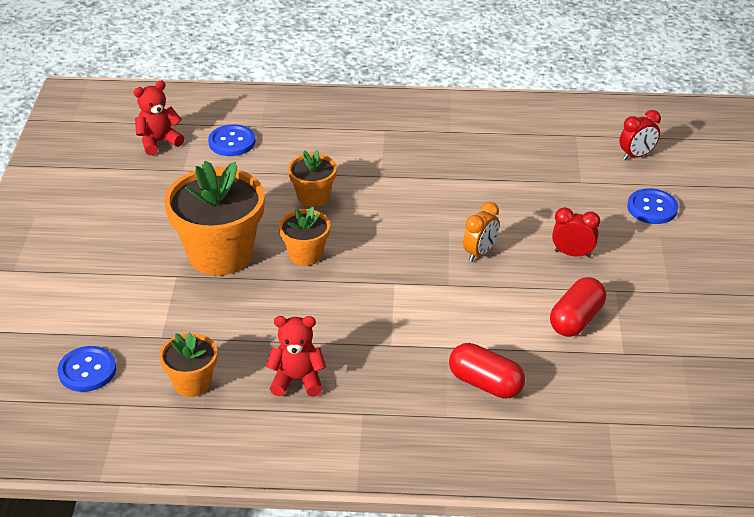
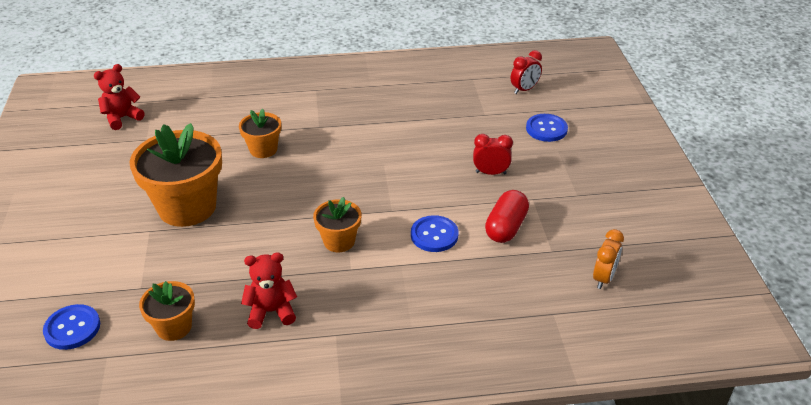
camera: 10 degrees left, 0 degrees up
blue button [208,124,255,156] -> blue button moved to [411,215,458,252]
orange flower pot [279,207,330,266] -> orange flower pot moved to [313,197,361,252]
red capsule [449,343,525,399] -> none
orange clock [463,202,499,262] -> orange clock moved to [593,229,624,289]

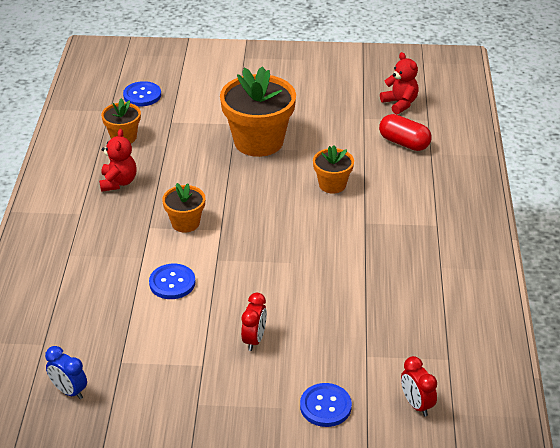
camera: 100 degrees right, 0 degrees up
red capsule [485,190,529,243] -> red capsule moved to [379,114,432,151]
orange clock [593,229,624,289] -> blue clock [45,346,87,399]

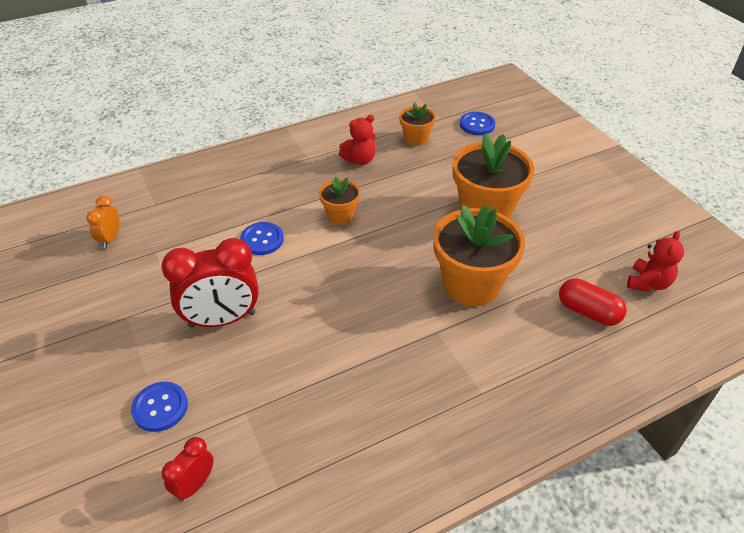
camera: 60 degrees right, 5 degrees up
blue clock [45,346,87,399] -> orange clock [86,196,119,248]
red clock [241,293,267,351] -> red clock [161,238,259,328], size x1.97
orange flower pot [313,145,354,194] -> orange flower pot [433,204,525,306], size x1.91
red capsule [379,114,432,151] -> red capsule turned 60 degrees counterclockwise [559,278,627,326]

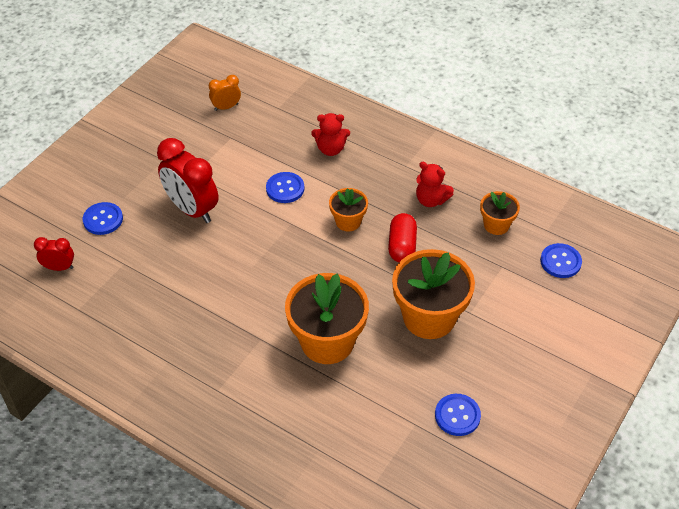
camera: 60 degrees right, 5 degrees up
red capsule [559,278,627,326] -> red capsule moved to [388,213,417,262]
red teddy bear [627,231,684,292] -> red teddy bear moved to [311,113,350,156]
none -> blue button [435,394,481,436]

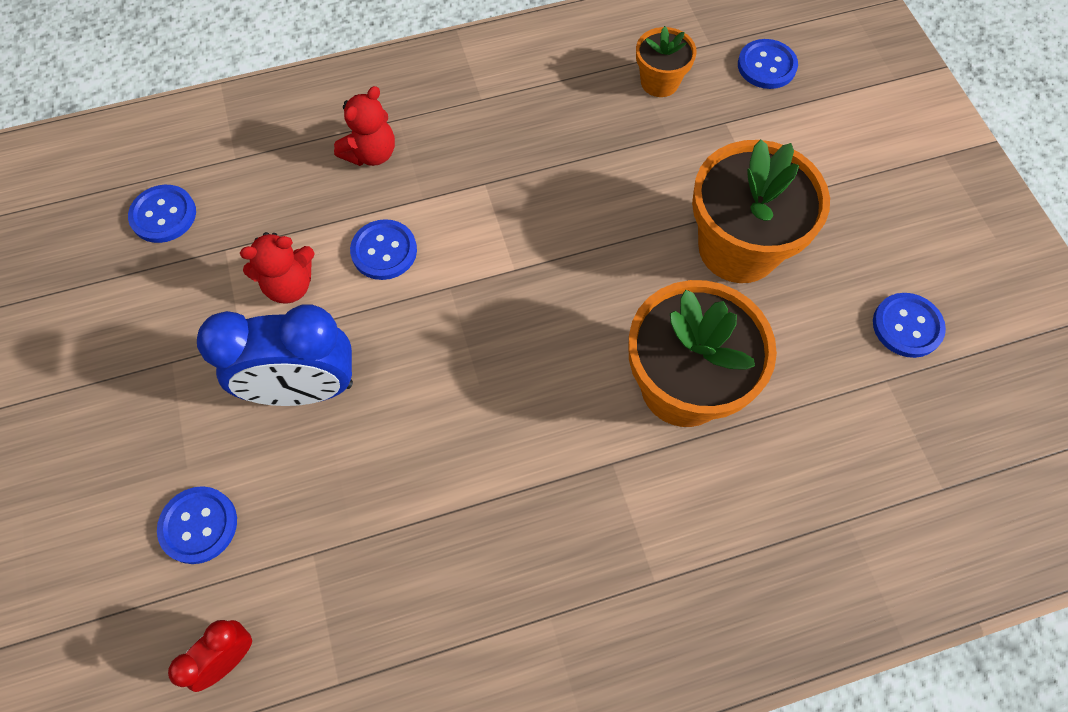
camera: 50 degrees left, 15 degrees up
red clock [157,138,219,223] -> blue clock [197,304,353,406]
orange clock [209,75,241,111] -> blue button [128,185,196,243]
orange flower pot [329,188,368,231] -> none
red capsule [388,213,417,262] -> none
red teddy bear [416,162,454,207] -> red teddy bear moved to [240,232,315,304]

